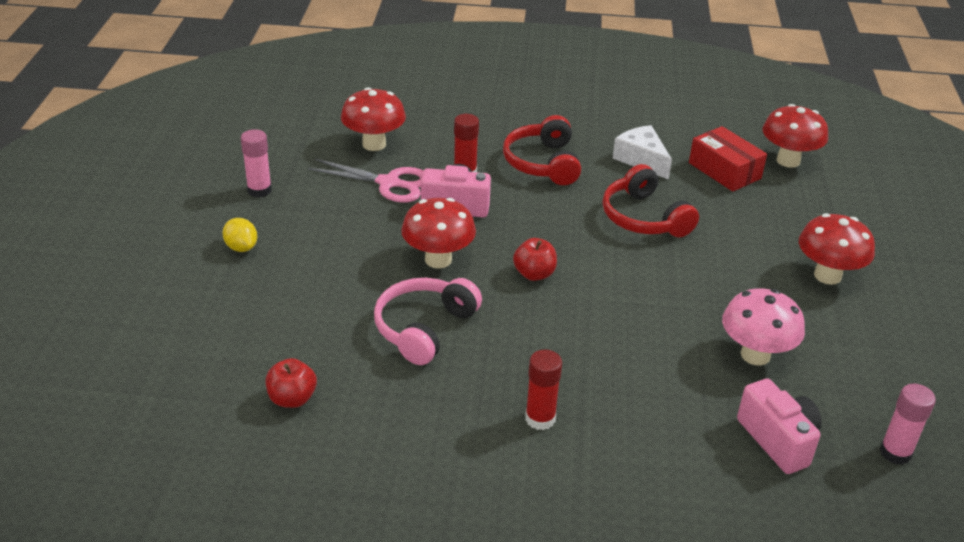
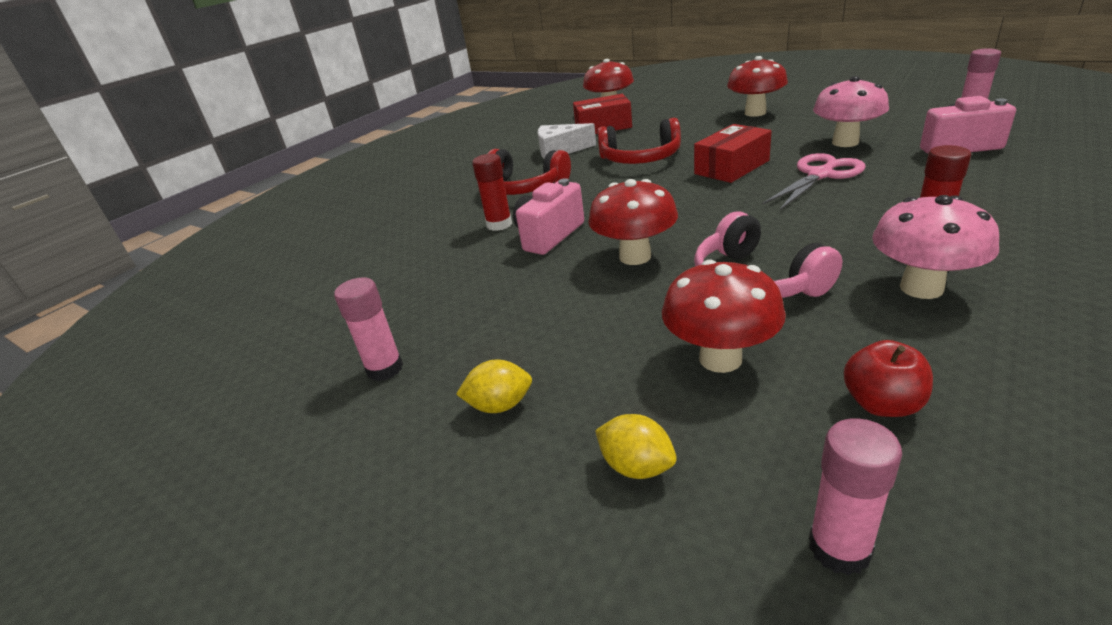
camera: 55 degrees left, 5 degrees down
pink scissors [308,159,423,203] -> pink scissors moved to [762,153,865,210]
red mushroom [341,87,406,151] -> red mushroom moved to [662,260,786,373]
red apple [513,238,557,281] -> none
none -> yellow lemon [595,414,677,479]
none -> red box [694,124,772,183]
none -> pink glue stick [809,418,902,575]
none -> pink mushroom [872,195,999,299]

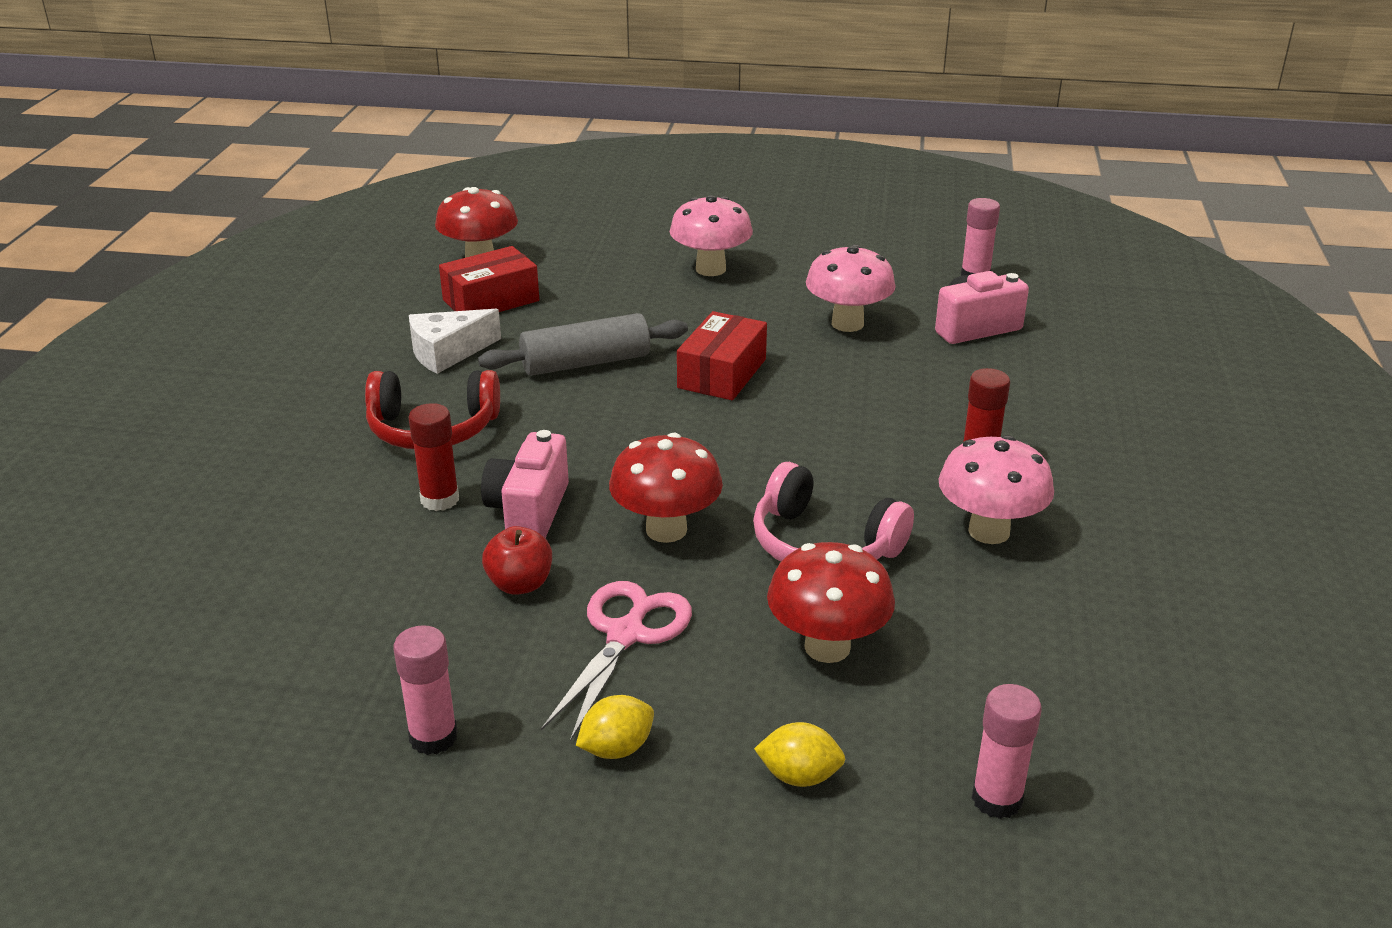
camera: 30 degrees left, 0 degrees up
red headphones [597,118,681,164] -> grey rolling pin [478,313,688,376]
red mushroom [727,56,788,117] -> pink mushroom [670,195,753,276]
pink scissors [762,153,865,210] -> pink scissors moved to [541,581,692,742]
red apple [844,340,933,417] -> red apple moved to [482,526,552,595]

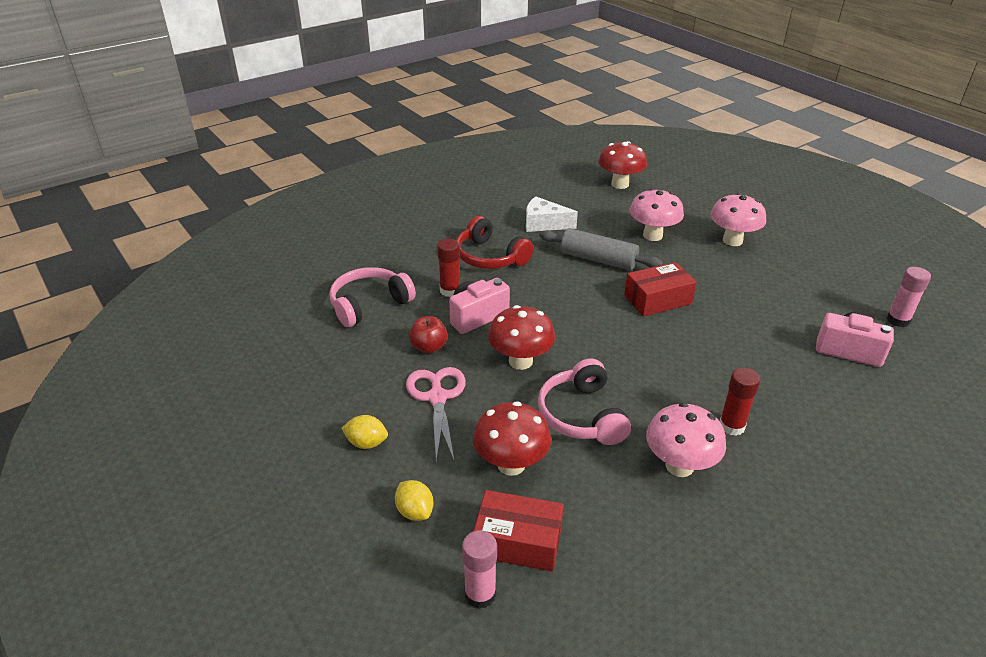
camera: 45 degrees right, 5 degrees up
pink glue stick [394,625,458,755] -> none
red box [439,246,539,312] -> red box moved to [474,490,564,572]
pink scissors [541,581,692,742] -> pink scissors turned 75 degrees counterclockwise [406,367,466,461]
pink mushroom [806,245,896,332] -> pink mushroom moved to [629,188,684,241]
none -> pink headphones [330,267,416,327]

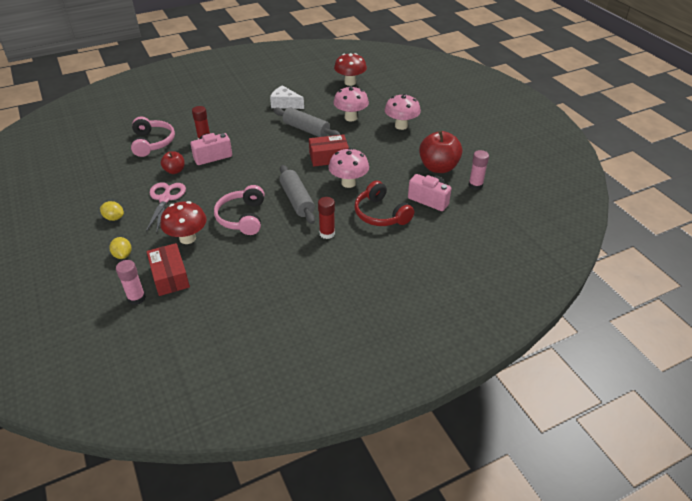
camera: 10 degrees right, 5 degrees up
pink headphones [330,267,416,327] -> pink headphones turned 105 degrees clockwise [131,117,175,157]
red headphones [456,216,534,269] -> red headphones moved to [355,181,414,226]
red box [474,490,564,572] -> red box turned 45 degrees clockwise [147,243,190,296]
red mushroom [488,305,555,370] -> none
pink mushroom [646,403,726,477] -> pink mushroom moved to [328,148,369,188]
none -> grey rolling pin [279,165,315,224]
none -> red apple [419,131,462,173]

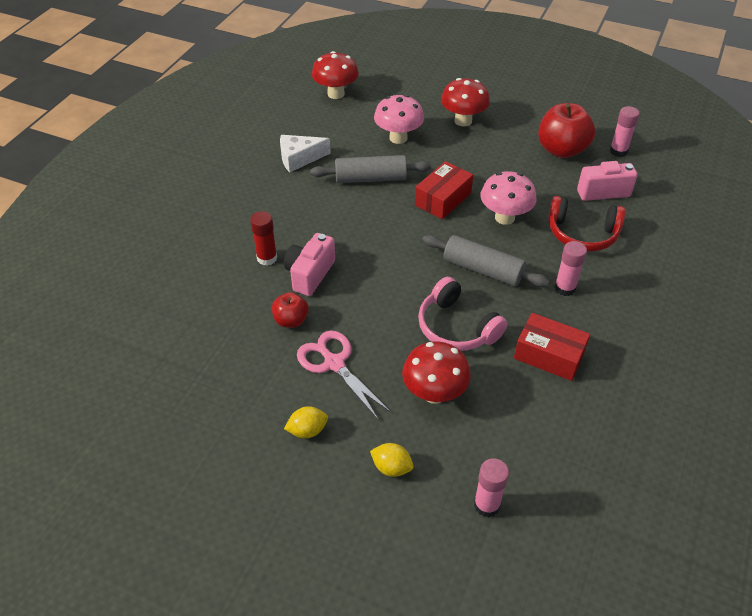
camera: 40 degrees left, 5 degrees up
pink headphones [131,117,175,157] -> none
red box [147,243,190,296] -> red box moved to [514,313,590,381]
red glue stick [318,197,335,239] -> pink glue stick [554,241,587,296]
pink mushroom [385,94,421,130] -> red mushroom [441,78,490,127]

